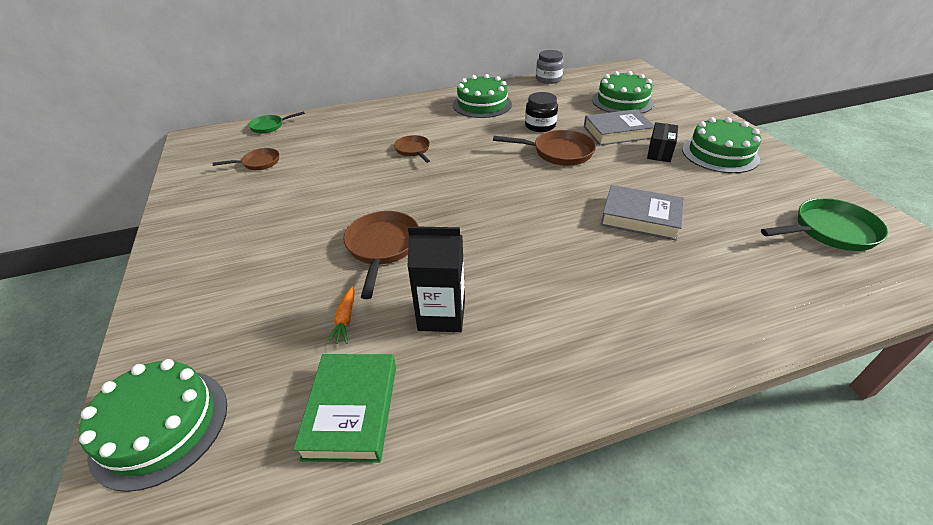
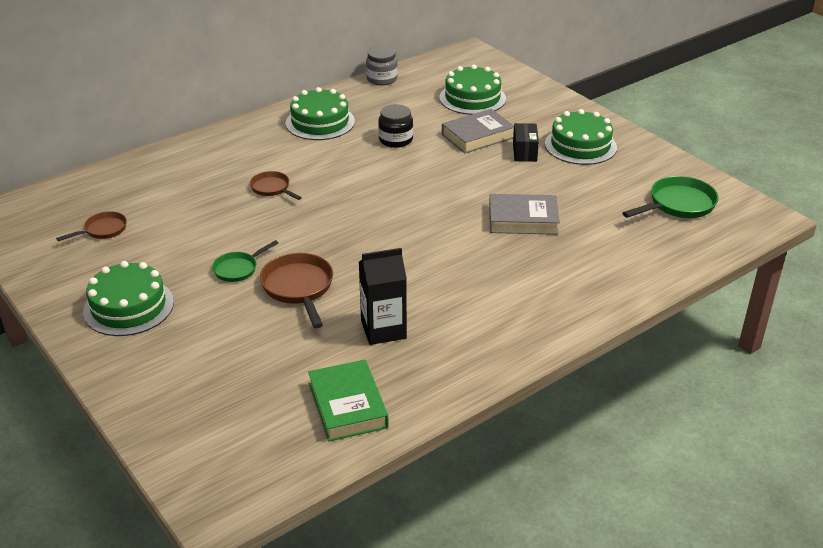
camera: 20 degrees left, 5 degrees down
green cake [79,359,227,492] -> green cake moved to [83,261,174,336]
green pan [248,111,305,134] -> green pan moved to [212,240,278,282]
orange carrot [326,286,355,344] -> none
brown pan [493,130,596,166] -> none

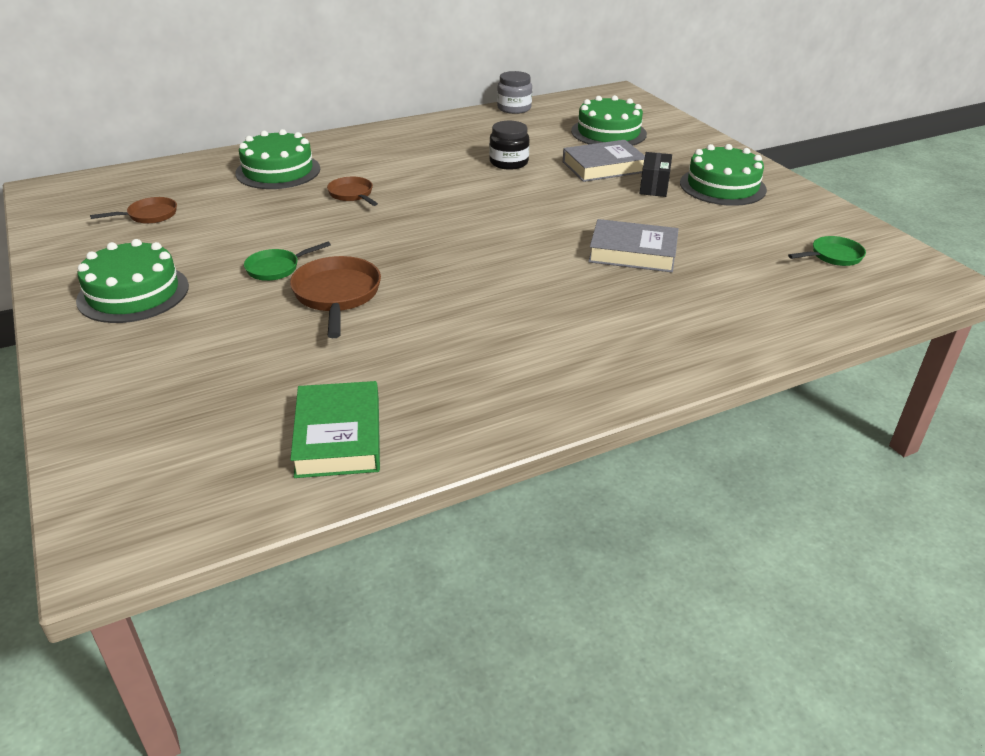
camera: 10 degrees right, 0 degrees up
green cake [286,87,355,140] -> green cake moved to [235,129,320,189]
black carton [359,248,407,345] -> none
green pan [623,176,718,218] -> green pan [788,236,866,266], size x0.61

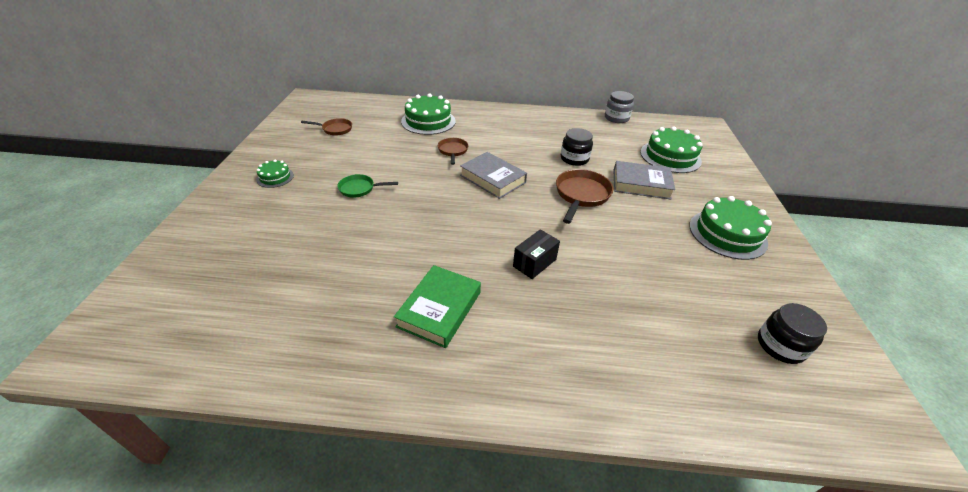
camera: 30 degrees right, 5 degrees up
green cake [76,239,189,323] -> green cake [256,160,294,188], size x0.53
brown pan [290,256,381,338] -> brown pan moved to [556,169,613,224]
green book [290,381,380,478] -> green book moved to [394,265,481,348]
grey book [588,219,679,272] -> grey book moved to [460,152,527,199]
black box [639,152,672,197] -> black box moved to [513,229,560,279]
green pan [788,236,866,266] -> black jar [758,303,827,364]

